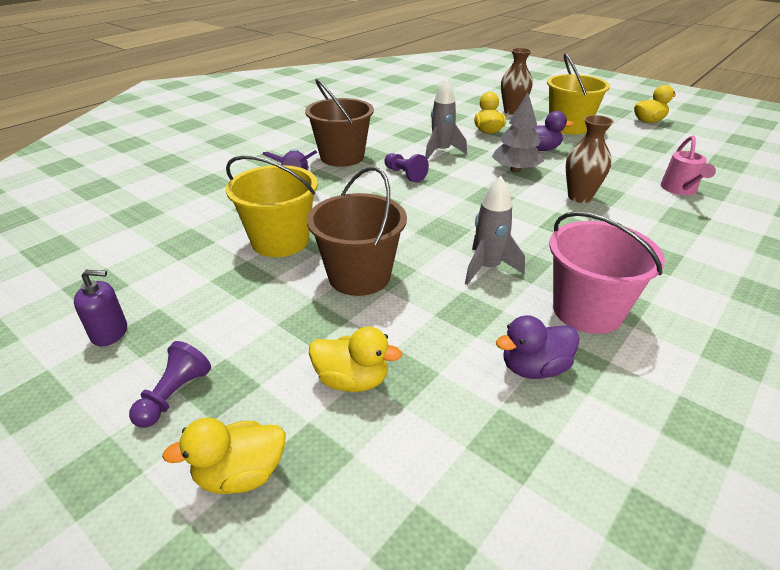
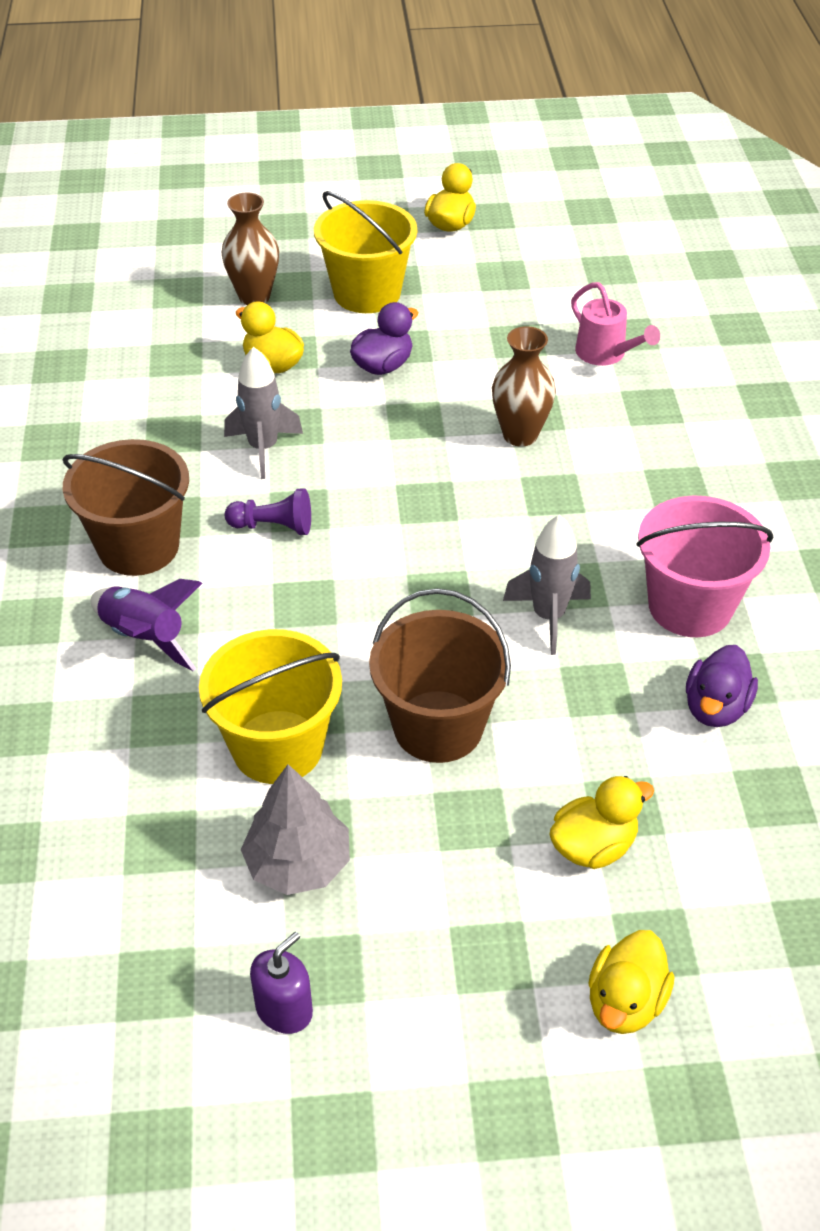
camera: 45 degrees left, 10 degrees up
purple pawn [129,341,211,428] -> none
grey tree [492,92,544,173] -> grey tree moved to [241,764,350,895]

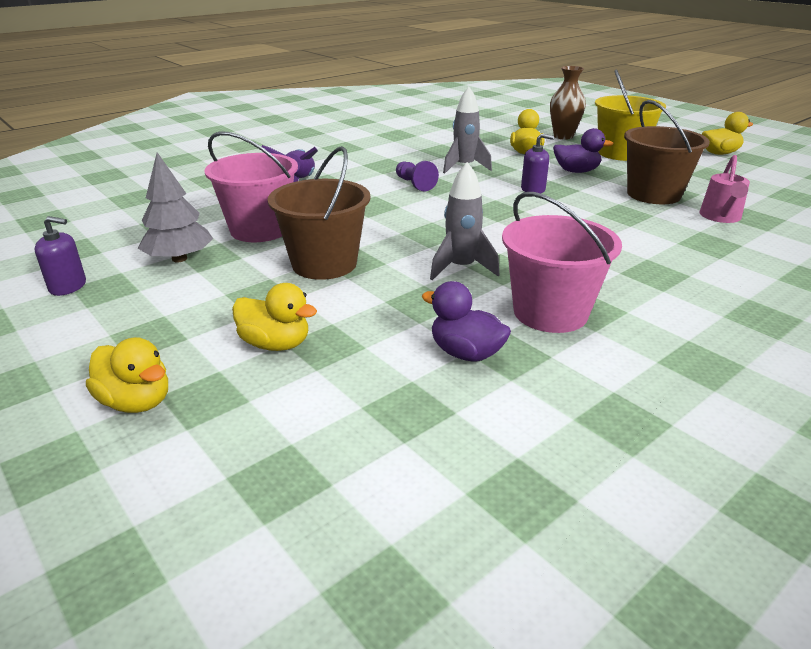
camera: 55 degrees right, 15 degrees down
brown bucket [63,439,189,576] -> brown bucket moved to [624,100,710,204]
yellow bucket [199,629,342,784] -> pink bucket [204,131,298,242]
brown vase [492,326,556,447] -> none
yellow duck [588,930,674,1034] -> yellow duck turned 135 degrees counterclockwise [86,337,168,413]
purple duck [686,645,758,727] -> purple duck turned 45 degrees clockwise [422,281,511,362]
none -> purple soap dispenser [521,134,554,193]

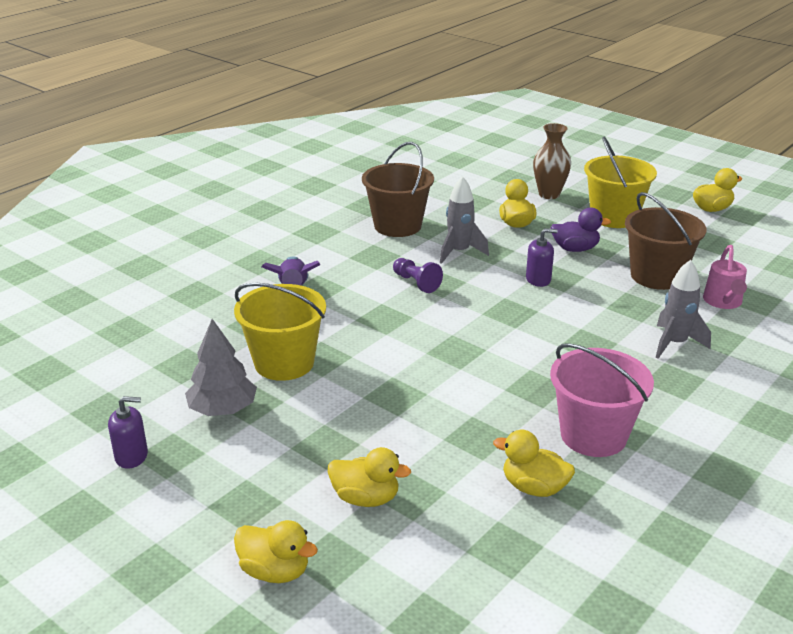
camera: 10 degrees left, 0 degrees up
pink bucket [204,131,298,242] -> yellow bucket [234,283,326,381]
brown bucket [268,146,370,280] -> brown bucket moved to [362,142,434,237]
purple duck [422,281,511,362] -> yellow duck [493,430,575,497]
grey rocket [430,162,499,280] -> grey rocket moved to [655,260,711,359]

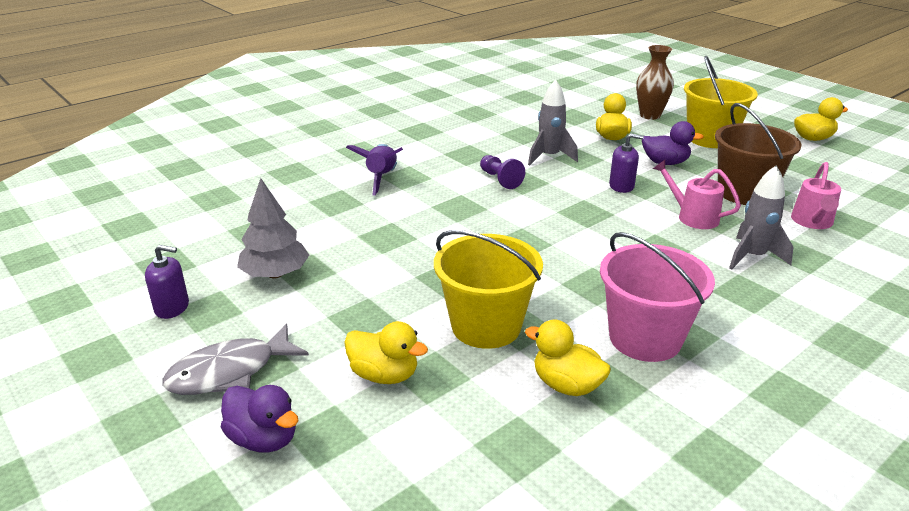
camera: 10 degrees right, 0 degrees up
yellow bucket [234,283,326,381] -> yellow bucket moved to [434,230,543,349]
yellow duck [234,520,318,583] -> purple duck [221,385,299,452]
brown bucket [362,142,434,237] -> none
none -> grey fish [162,323,309,395]
none -> pink watering can [653,160,741,229]

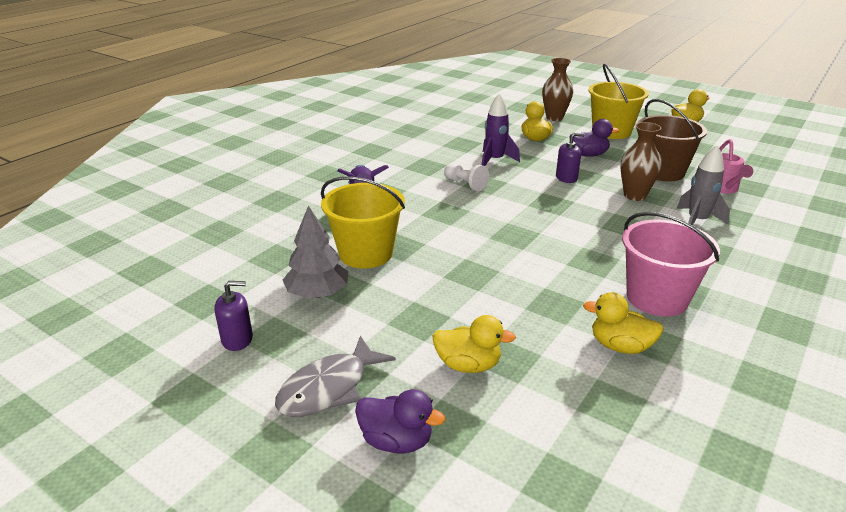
camera: 15 degrees left, 0 degrees up
yellow bucket [434,230,543,349] -> yellow bucket moved to [321,176,405,269]
purple pawn [480,155,525,189] -> white pawn [444,164,489,192]
grey rocket [528,80,578,165] -> purple rocket [482,93,520,166]
pink watering can [653,160,741,229] -> brown vase [621,122,662,201]

